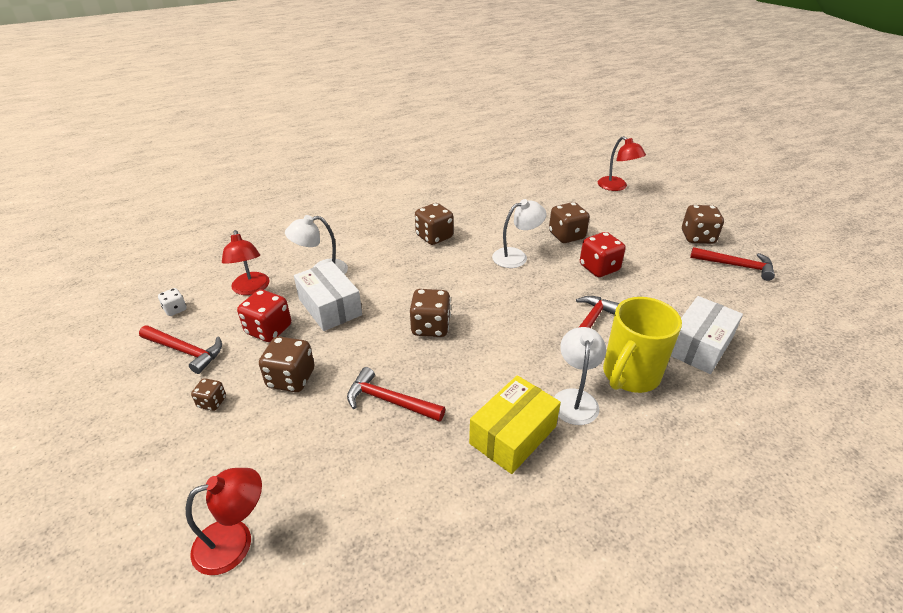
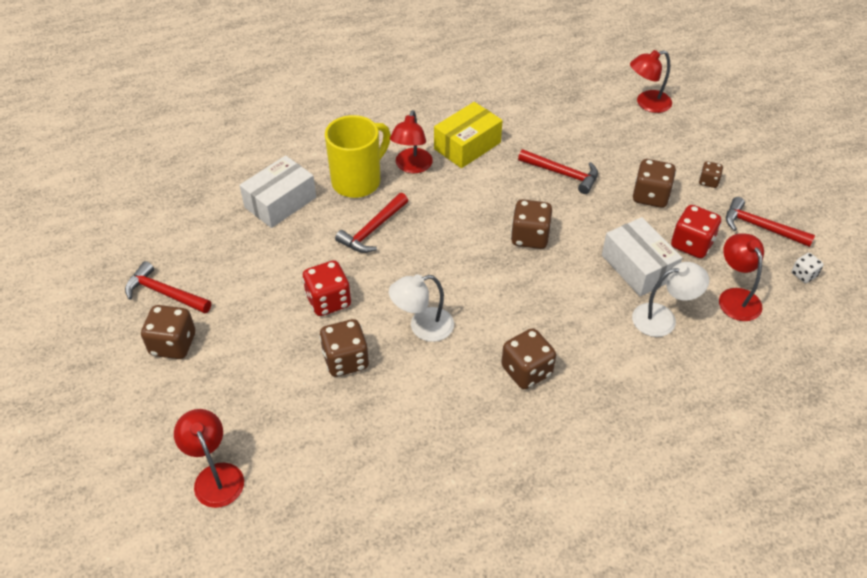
camera: 175 degrees left, 10 degrees up
white lamp [554,327,606,425] -> red lamp [390,110,433,173]

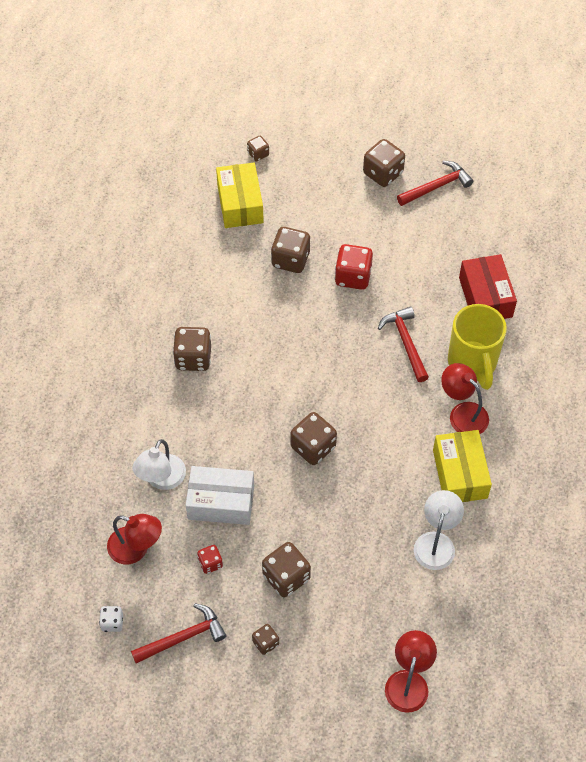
camera: 125 degrees right, 10 degrees up
red lamp [174,409,244,508] -> brown dice [247,136,269,161]
white box [239,155,316,228] -> red box [459,254,517,319]
white lamp [389,274,454,342] -> white lamp moved to [414,490,464,570]
red hammer [518,149,598,194] -> none
red dice [671,205,721,258] -> red dice [197,545,223,574], size x0.55
none -> yellow box [216,163,264,228]

